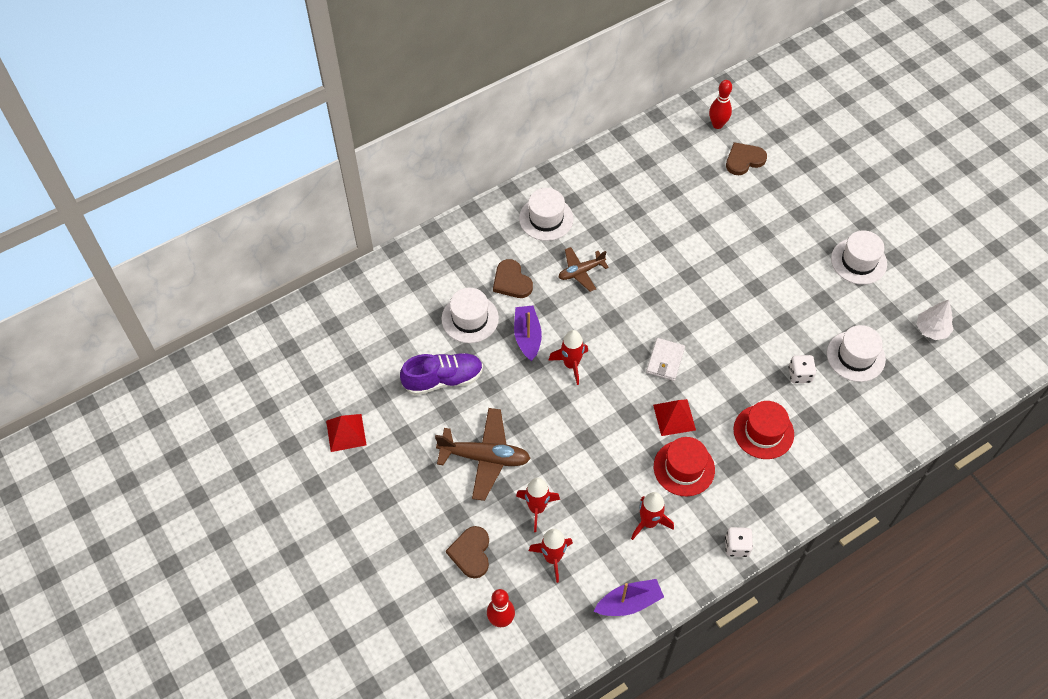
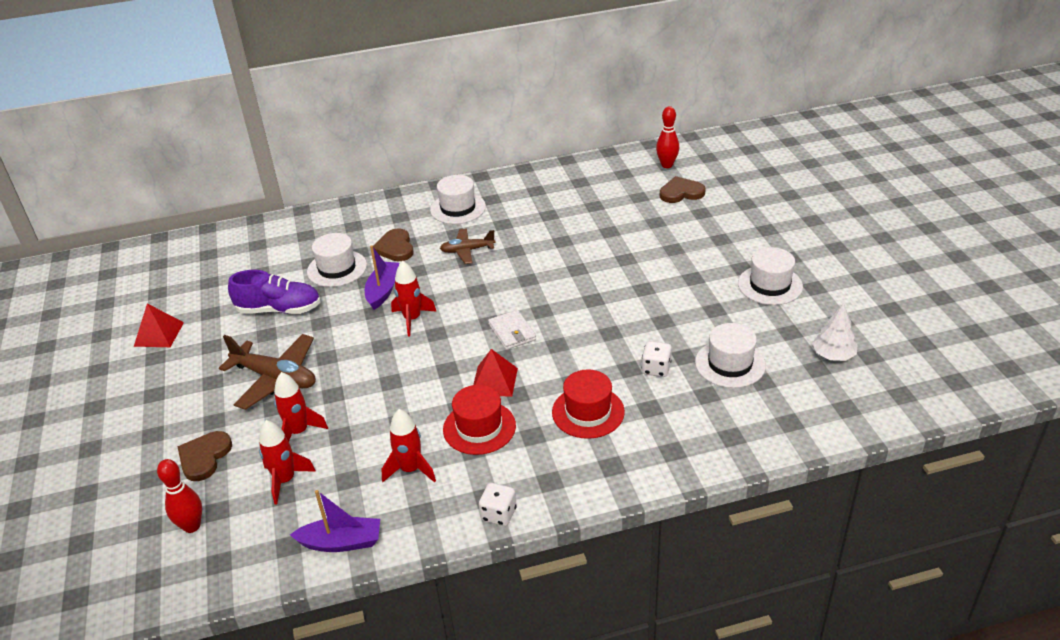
camera: 20 degrees right, 20 degrees down
white wallet [646,338,685,381] -> white wallet turned 60 degrees counterclockwise [488,310,536,350]

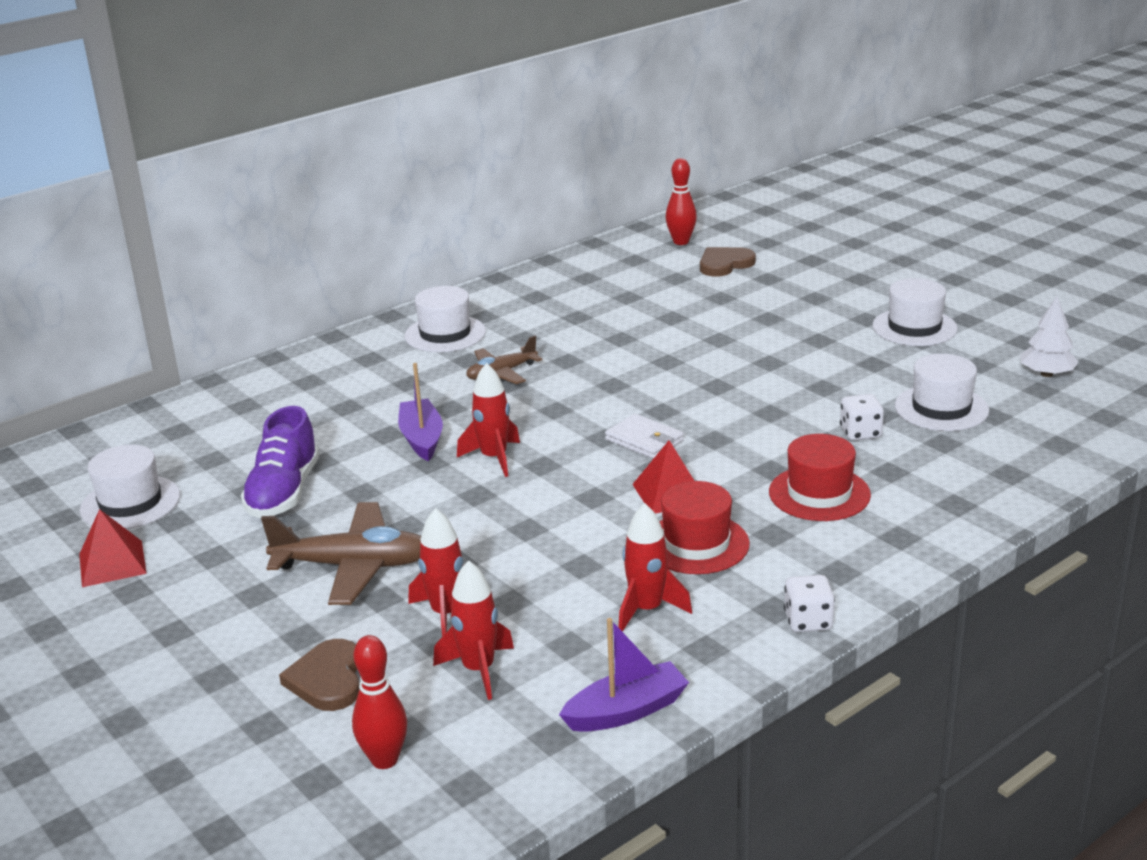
camera: 25 degrees left, 10 degrees down
purple shoe [228,270,321,314] -> purple shoe turned 120 degrees clockwise [241,406,319,518]
white hat [307,233,367,287] -> white hat moved to [80,445,180,529]
brown heart [373,228,414,261] -> none

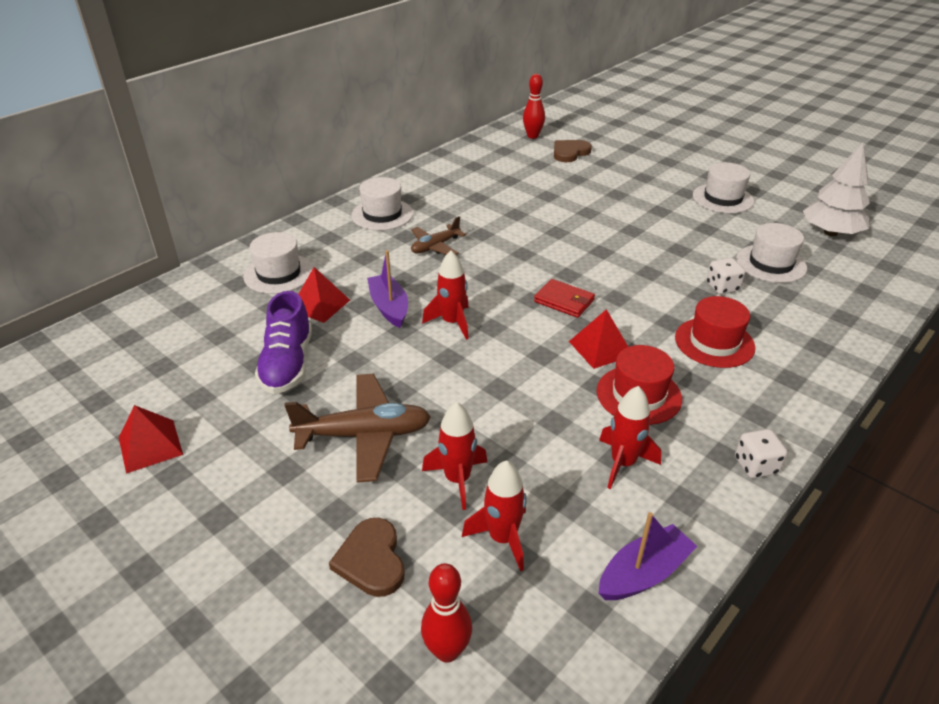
camera: 10 degrees left, 10 degrees up
white hat [80,445,180,529] -> white hat moved to [243,232,314,294]
white wallet [605,414,684,459] -> red wallet [534,279,595,318]
white tree [1020,296,1078,377] -> white tree [803,143,870,236], size x1.54
none -> red pyramid [299,267,350,323]

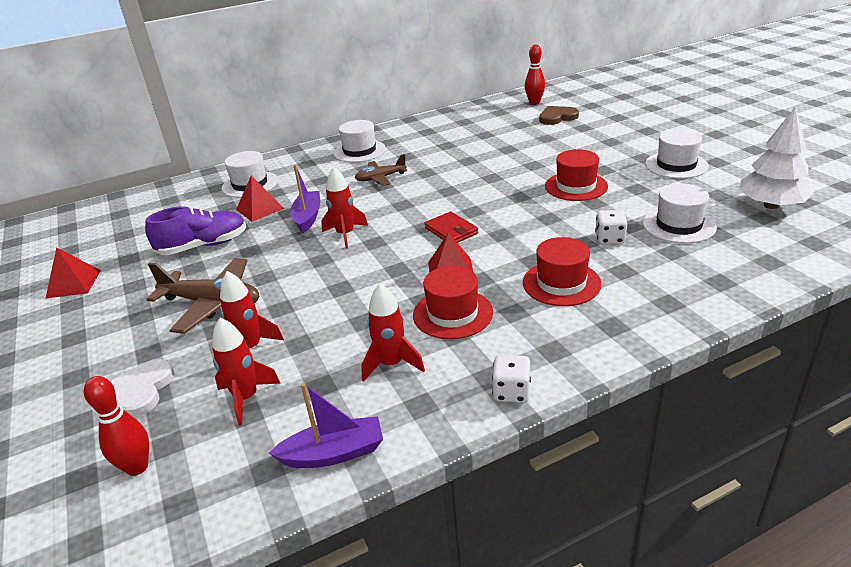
camera: 25 degrees right, 5 degrees down
purple shoe [255,291,312,394] -> purple shoe turned 135 degrees counterclockwise [145,206,246,255]
brown heart [329,518,405,597] -> white heart [110,359,175,417]
none -> red hat [545,149,608,201]

